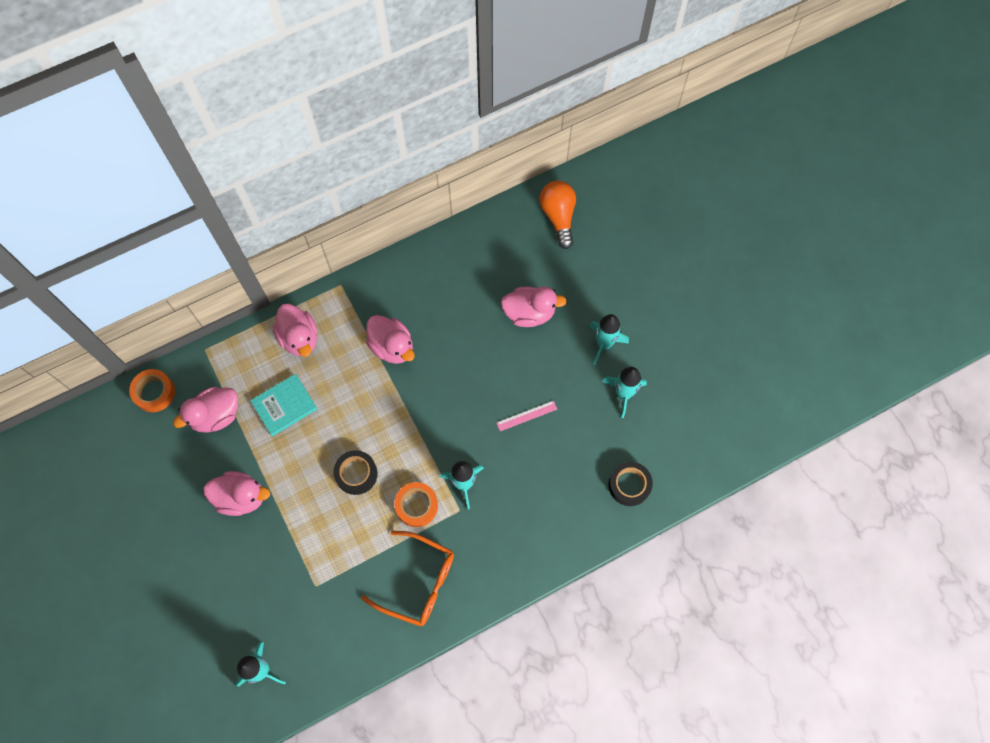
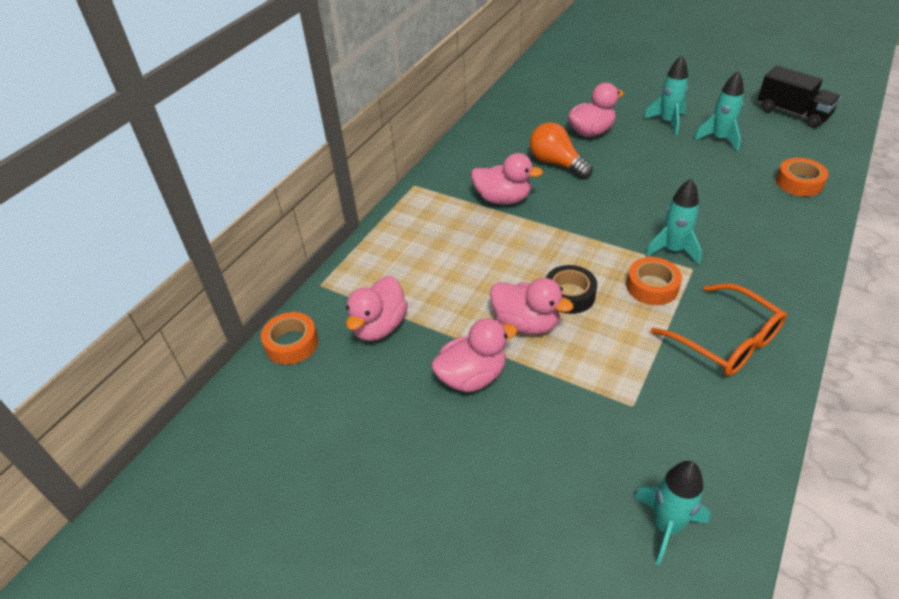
camera: 30 degrees left, 25 degrees down
turquoise book [250,374,317,436] -> none
pink duck [273,304,317,357] -> pink duck moved to [490,278,574,335]
orange glasses [361,531,454,627] -> orange glasses turned 60 degrees clockwise [651,283,787,376]
pink ruler [496,400,557,431] -> none
orange light bulb [540,181,576,249] -> orange light bulb moved to [530,122,593,179]
black tape [608,462,653,506] -> orange tape [776,158,828,197]
none -> black truck [758,66,841,128]

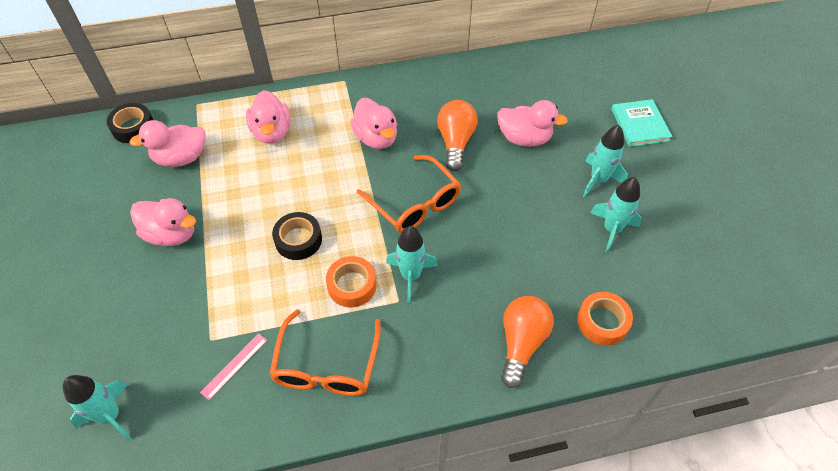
camera: 45 degrees right, 10 degrees up
orange tape [261,312,318,365] -> black tape [107,103,153,143]
pink duck [490,278,574,335] -> pink duck moved to [246,90,290,144]
black truck [758,66,841,128] -> none
none -> pink ruler [200,333,267,400]
none -> orange glasses [357,155,461,233]
none -> orange light bulb [501,296,554,388]
none -> turquoise book [611,99,673,147]

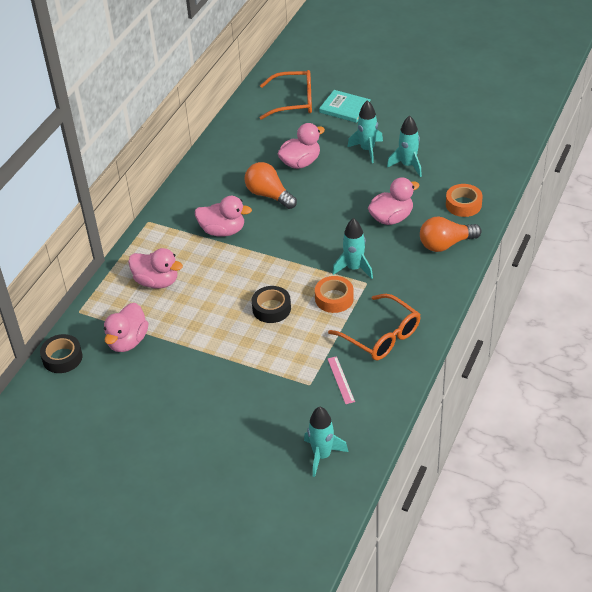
camera: 50 degrees left, 10 degrees down
pink duck [130,198,196,246] -> pink duck moved to [368,177,420,225]
orange glasses [357,155,461,233] -> orange glasses moved to [260,70,312,120]
orange light bulb [501,296,554,388] -> orange light bulb turned 75 degrees counterclockwise [420,216,482,252]

